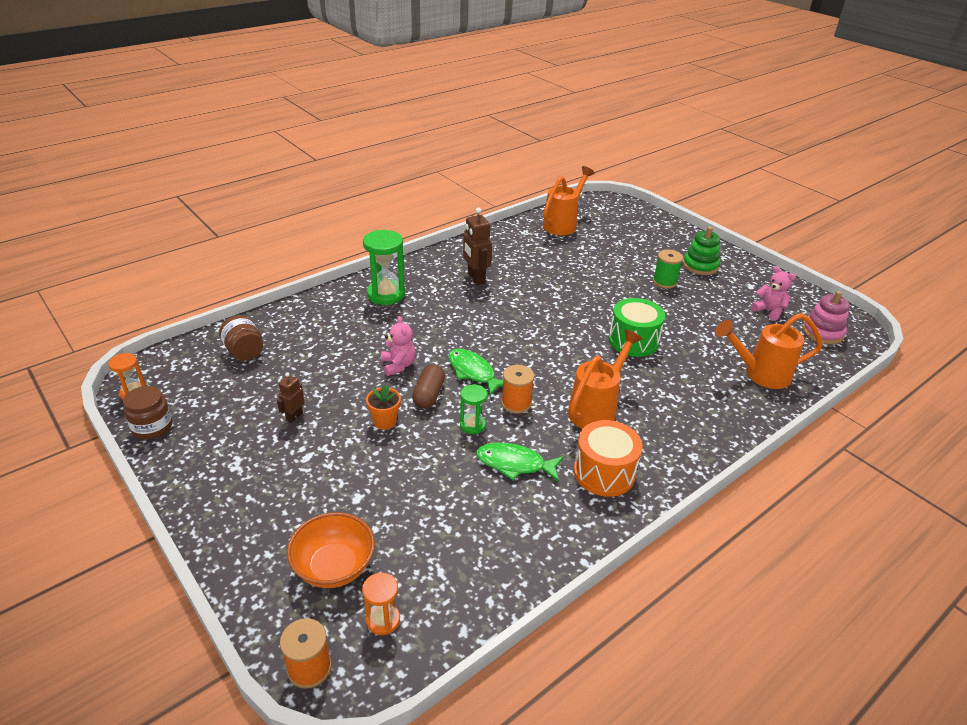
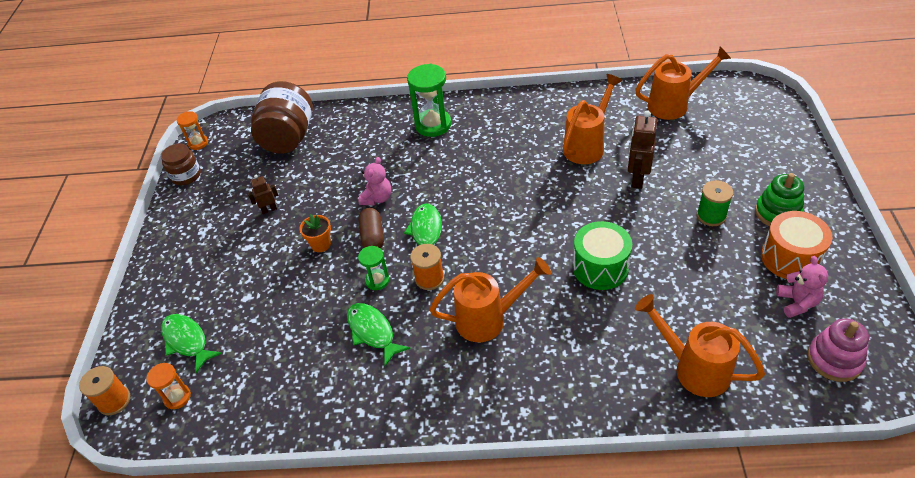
camera: 45 degrees right, 10 degrees up
brown jar [219,315,263,361] -> brown jar [251,81,313,153], size x1.76
orange bowl [287,512,375,588] -> green fish [161,314,222,373]
brown capsule [412,364,445,409] -> brown capsule turned 60 degrees counterclockwise [359,208,384,249]
brown robot [463,208,492,285] -> brown robot moved to [628,110,657,189]
orange drum [574,420,643,497] -> orange drum moved to [761,211,833,279]
none -> orange watering can [563,74,622,164]

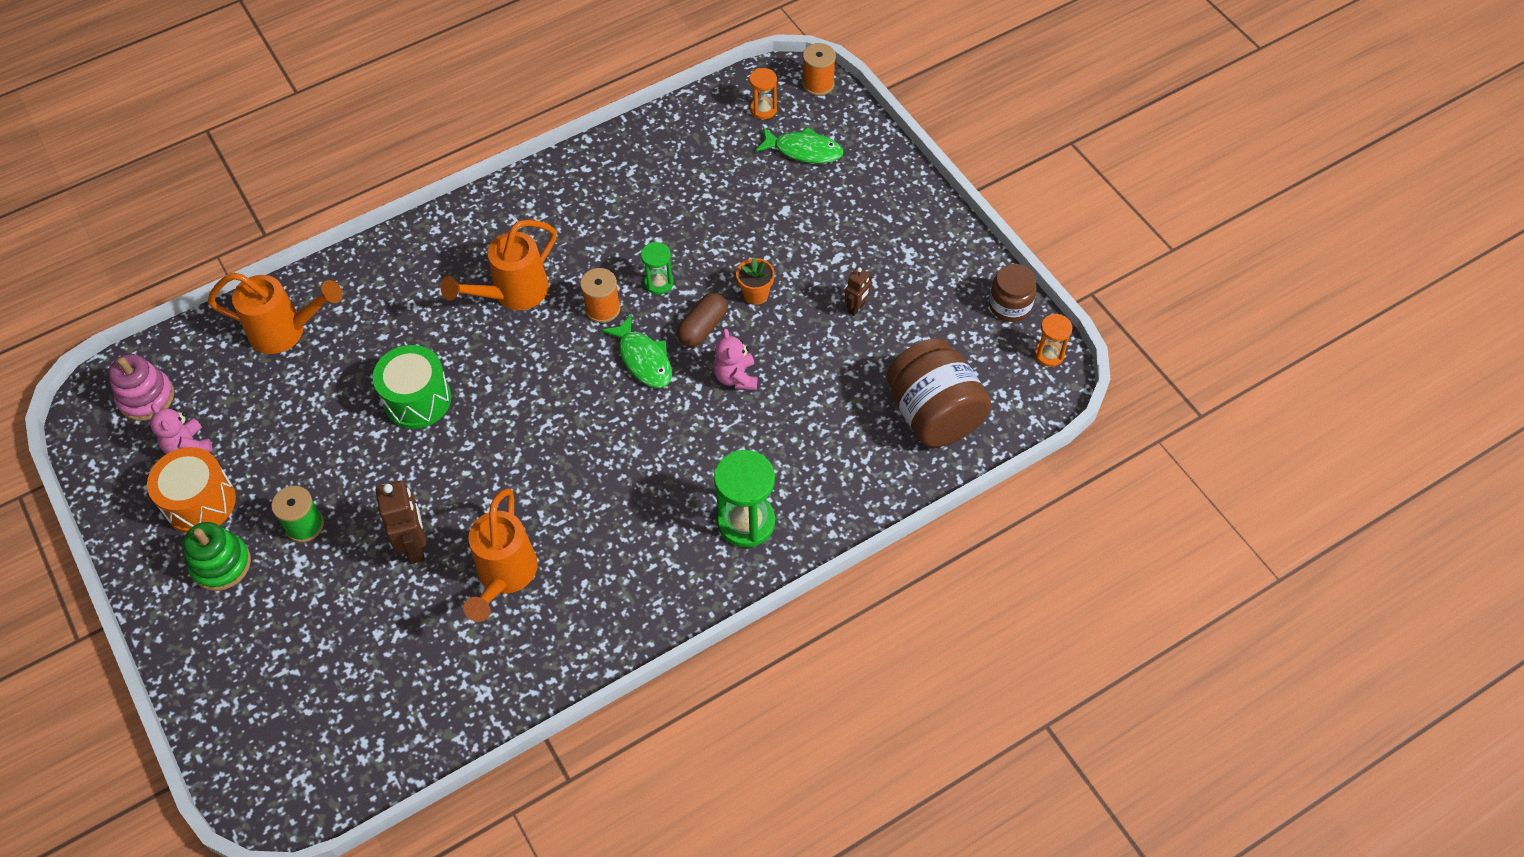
camera: 145 degrees right, 10 degrees up
green fish [347,303,411,366] -> none
brown capsule [359,208,384,249] -> brown capsule turned 75 degrees clockwise [677,293,727,347]
orange watering can [635,46,731,120] -> none

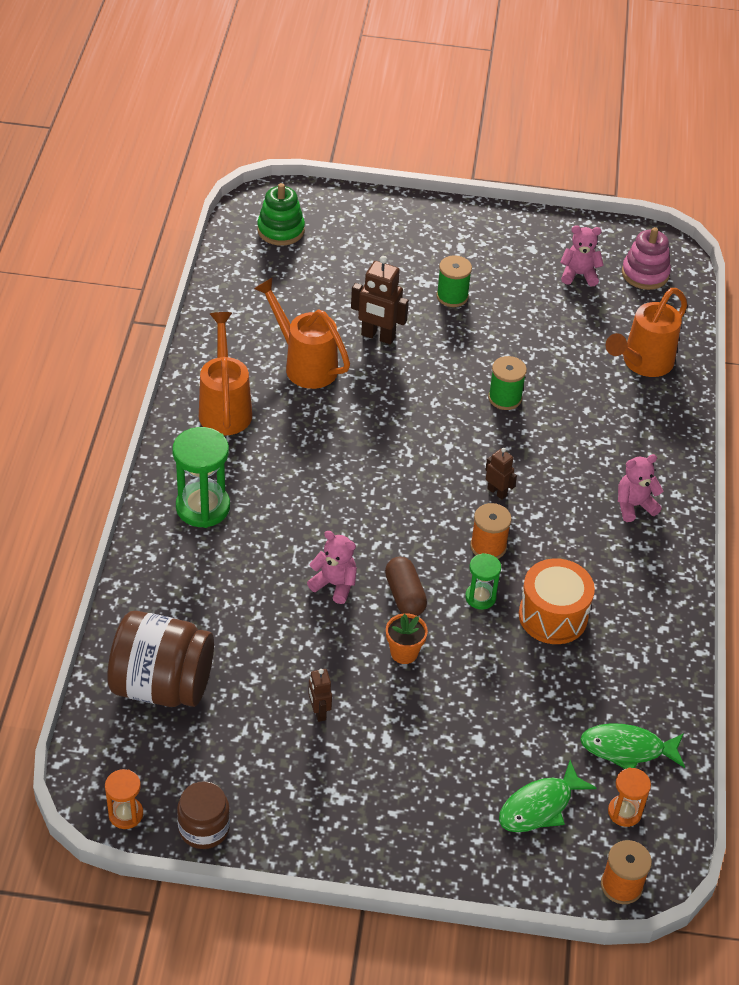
camera: 125 degrees right, 10 degrees down
orange drum [147,447,236,533] -> orange drum moved to [519,558,595,644]
green stacking toy [183,522,251,591] -> green stacking toy moved to [257,183,305,246]
green drum [373,345,451,429] -> green spool [488,356,527,410]
orange watering can [440,220,557,310] -> orange watering can moved to [199,312,252,435]
green fish [601,314,672,388] -> green fish moved to [580,723,685,769]
none -> brown robot [485,448,517,500]
none -> pink teddy bear [618,454,663,522]

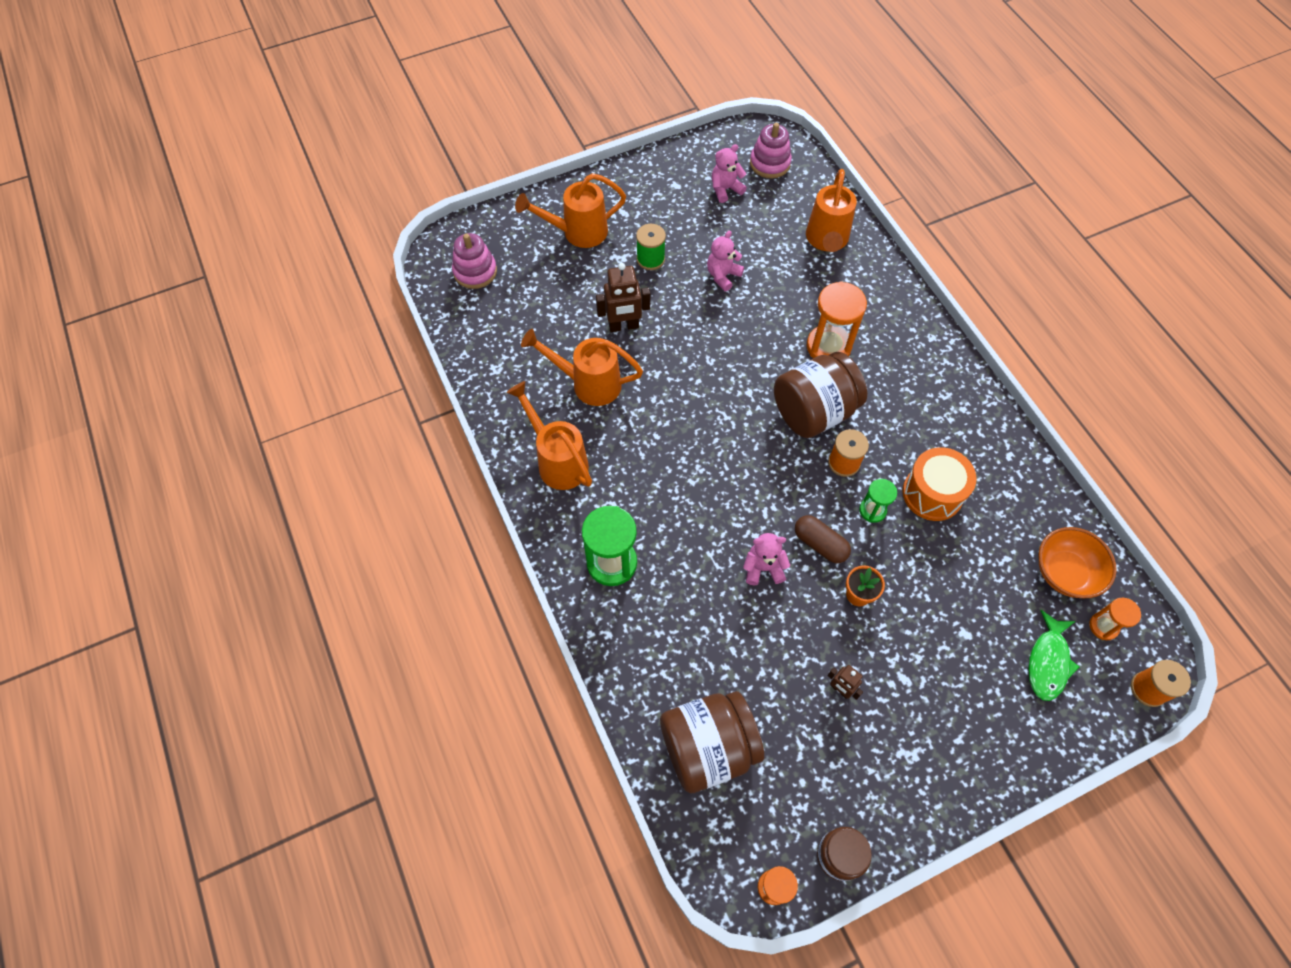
camera: 30 degrees left, 15 degrees up
green stacking toy [257,183,305,246] -> pink stacking toy [452,233,497,289]
brown robot [485,448,517,500] -> brown jar [774,352,867,438]
green spool [488,356,527,410] -> none
green fish [580,723,685,769] -> orange bowl [1039,527,1117,598]
pink teddy bear [618,454,663,522] -> pink teddy bear moved to [707,231,744,291]
none -> orange watering can [515,173,626,248]
none -> orange hourglass [807,281,867,358]

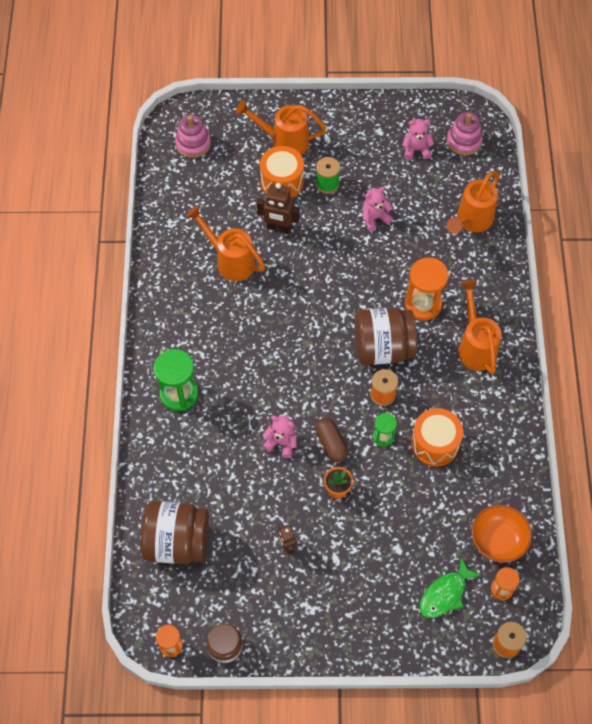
camera: 25 degrees right, 0 degrees up
orange watering can [507,381,592,490] -> orange watering can moved to [458,280,501,374]
none -> orange drum [260,146,304,197]

